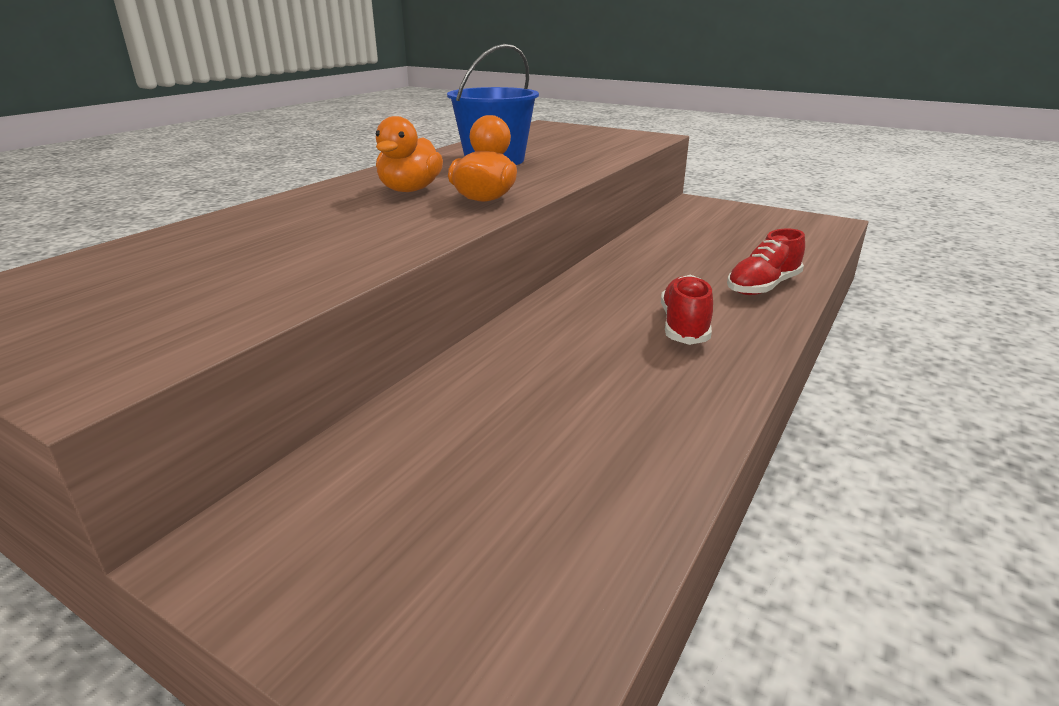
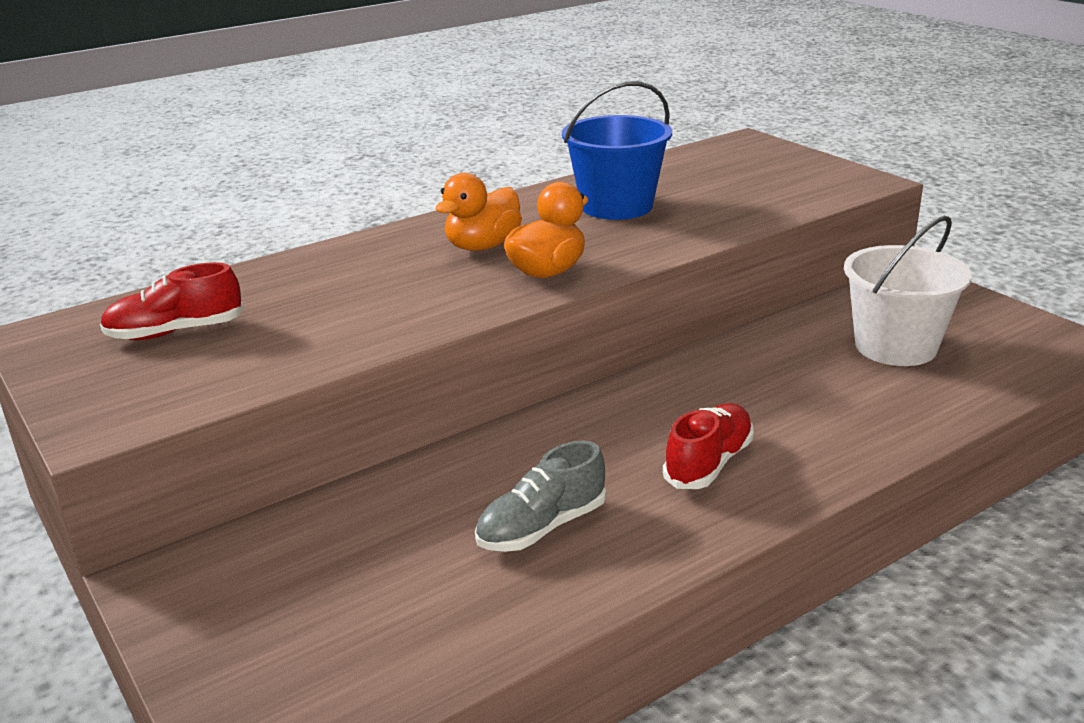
camera: 25 degrees right, 0 degrees up
red shoe [727,228,805,295] -> red shoe moved to [100,262,244,340]
none -> grey shoe [475,441,606,552]
none -> white bucket [844,216,972,366]

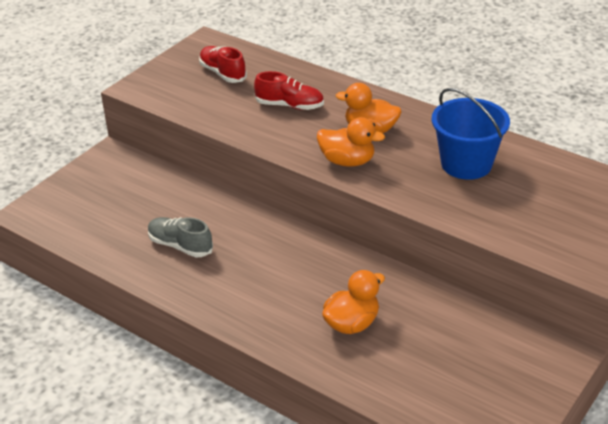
camera: 70 degrees right, 10 degrees up
red shoe [663,403,754,489] -> red shoe moved to [254,71,324,110]
white bucket [844,216,972,366] -> none
none -> orange duck [322,270,385,334]

